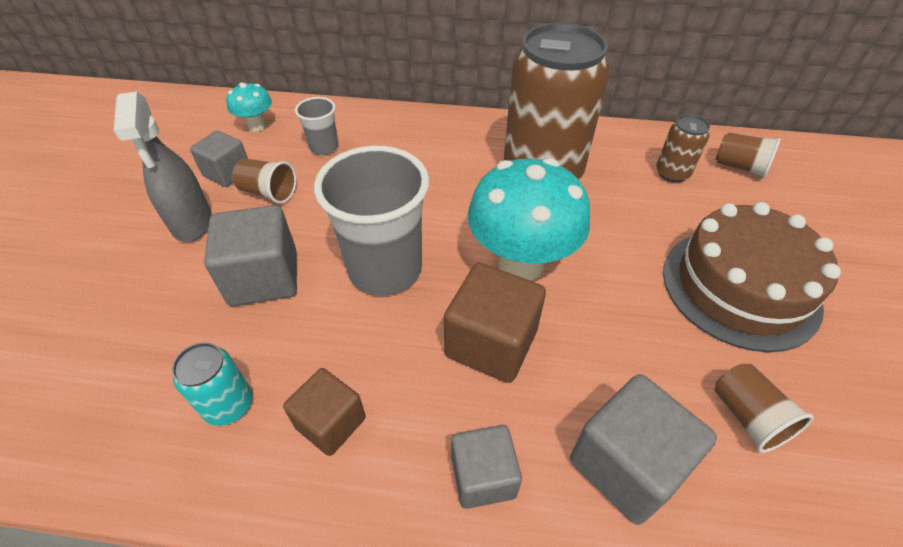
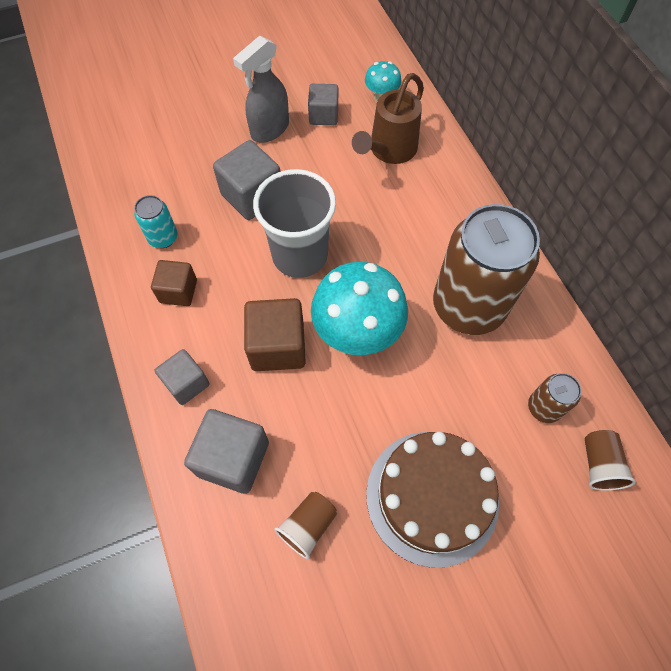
camera: 60 degrees right, 15 degrees up
brown cup [232,158,296,204] -> none
grey cup [295,97,338,155] -> brown watering can [352,73,424,164]

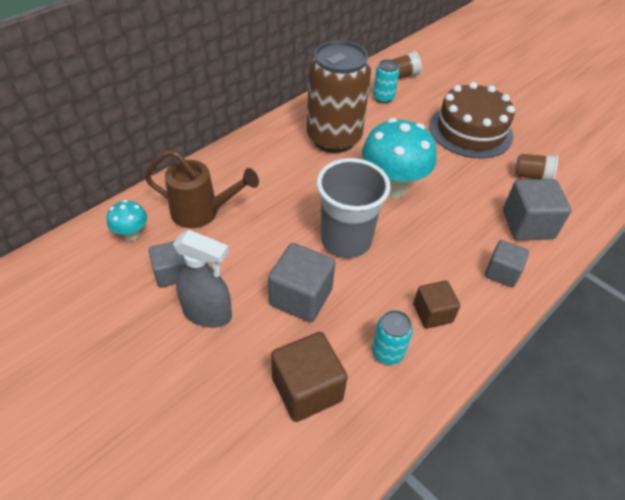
camera: 115 degrees left, 15 degrees down
brown cube [244,298,306,371] -> brown cube moved to [271,332,348,422]
brown can [528,373,582,423] -> turquoise can [373,59,400,103]

